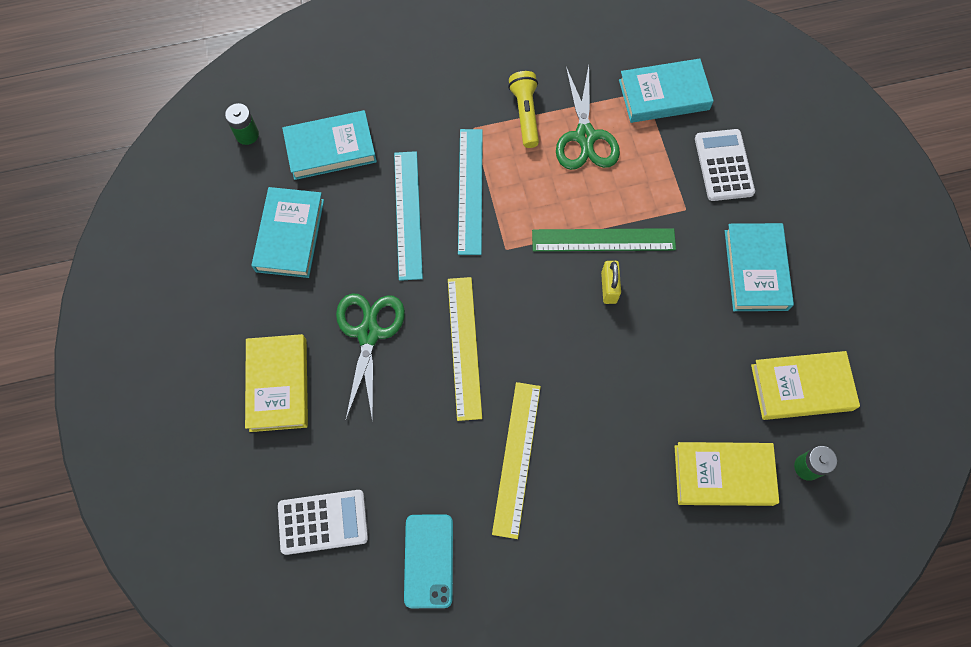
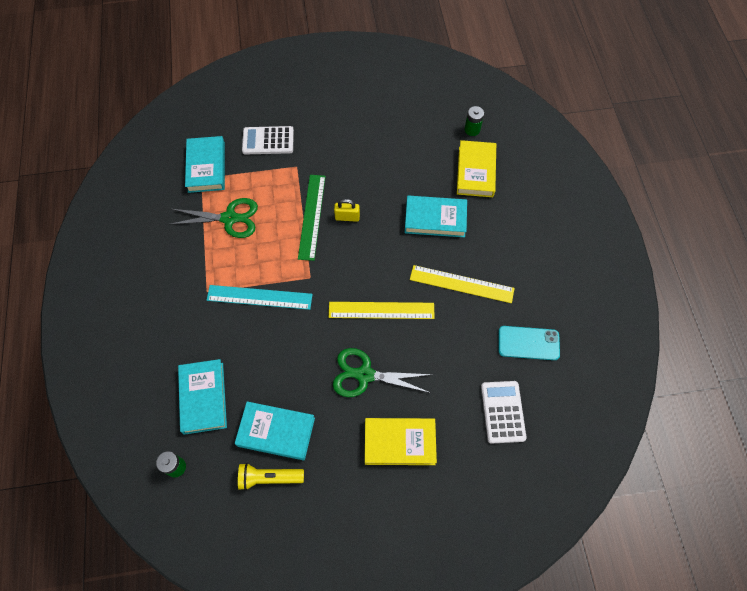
camera: 85 degrees left, 5 degrees down
turquoise ruler [394,151,423,281] -> none
yellow flashlight [508,71,539,148] -> yellow flashlight moved to [238,463,304,490]
turquoise book [725,223,794,311] -> turquoise book moved to [405,196,467,237]
yellow book [751,351,860,420] -> none

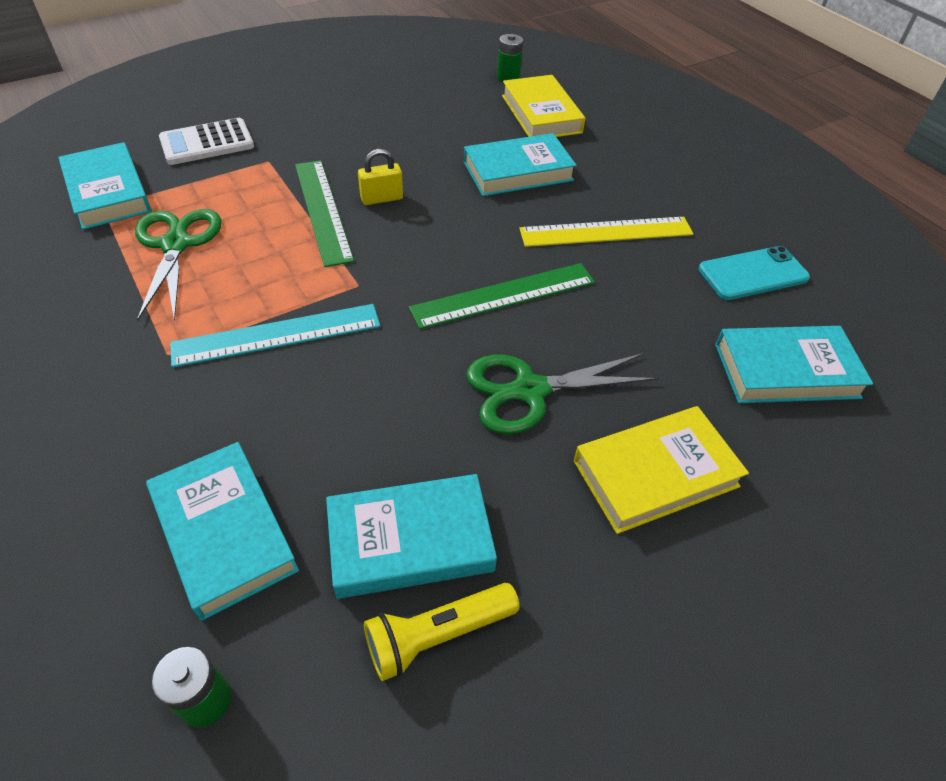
camera: 25 degrees left, 15 degrees down
green scissors [168,198,258,238] -> green scissors turned 75 degrees counterclockwise [135,209,222,322]
yellow ruler [329,302,435,319] -> green ruler [409,263,595,329]
white calculator [481,381,527,444] -> turquoise book [715,326,873,403]

